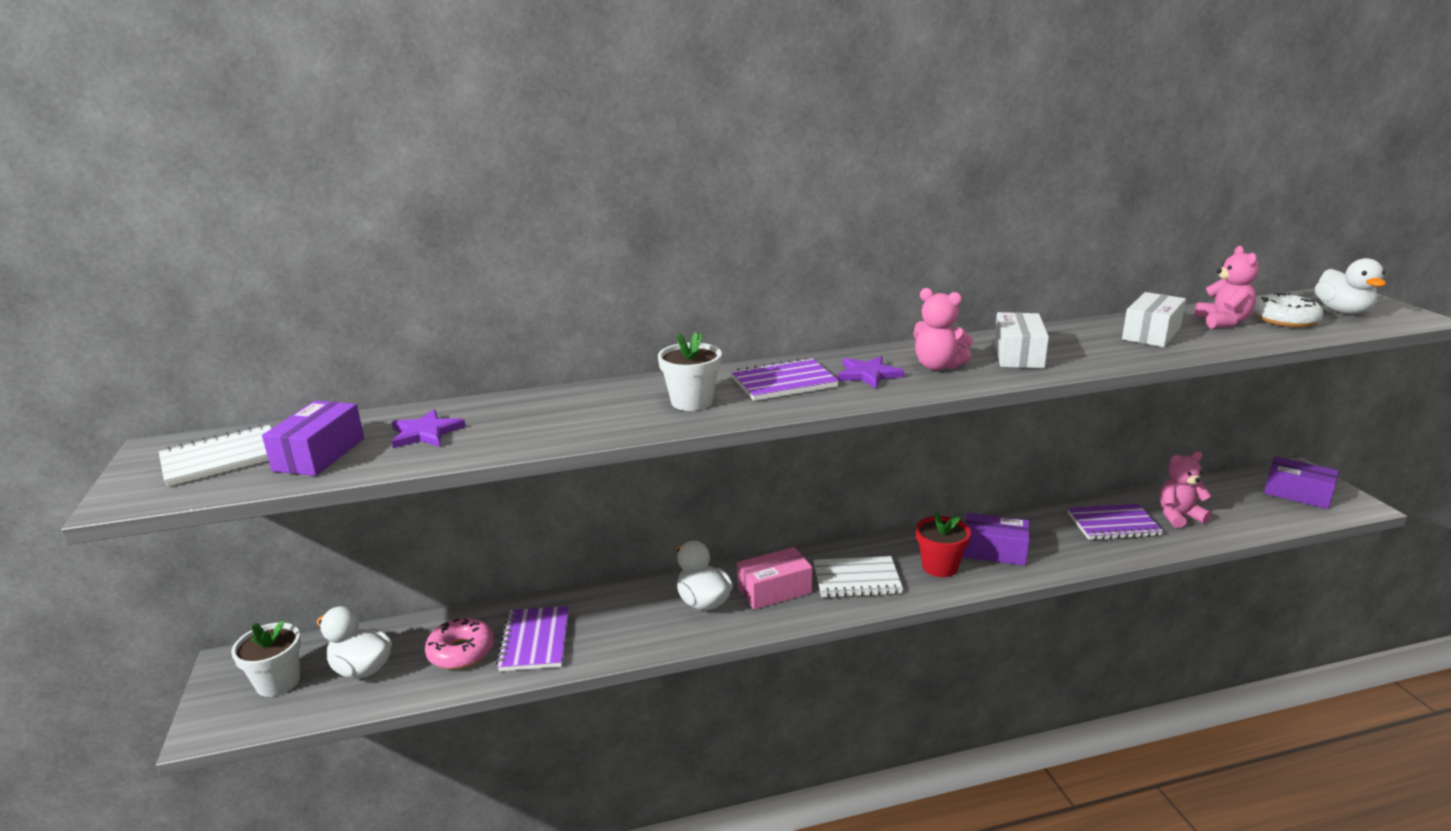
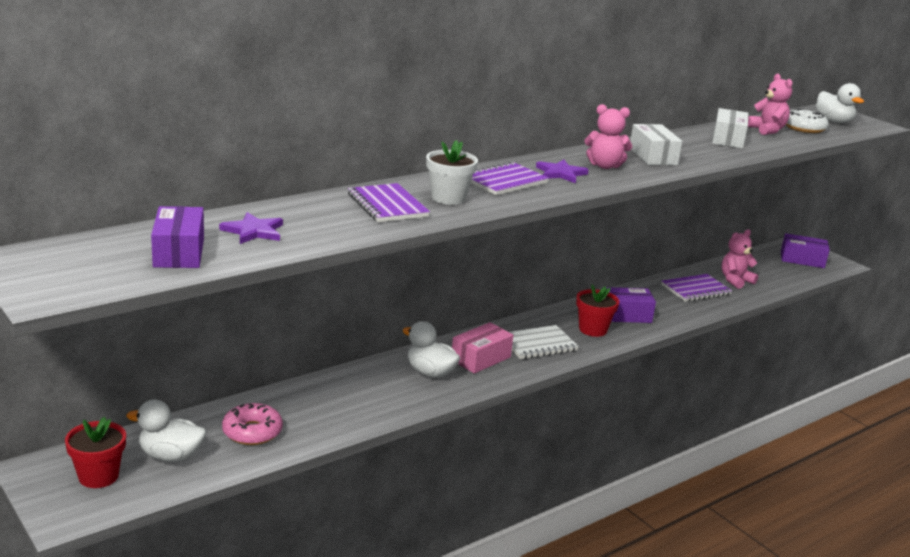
camera: 25 degrees left, 0 degrees up
white notebook [159,424,271,487] -> none
white flower pot [231,620,301,697] -> red flower pot [65,417,126,488]
purple notebook [496,606,569,671] -> purple notebook moved to [348,183,430,222]

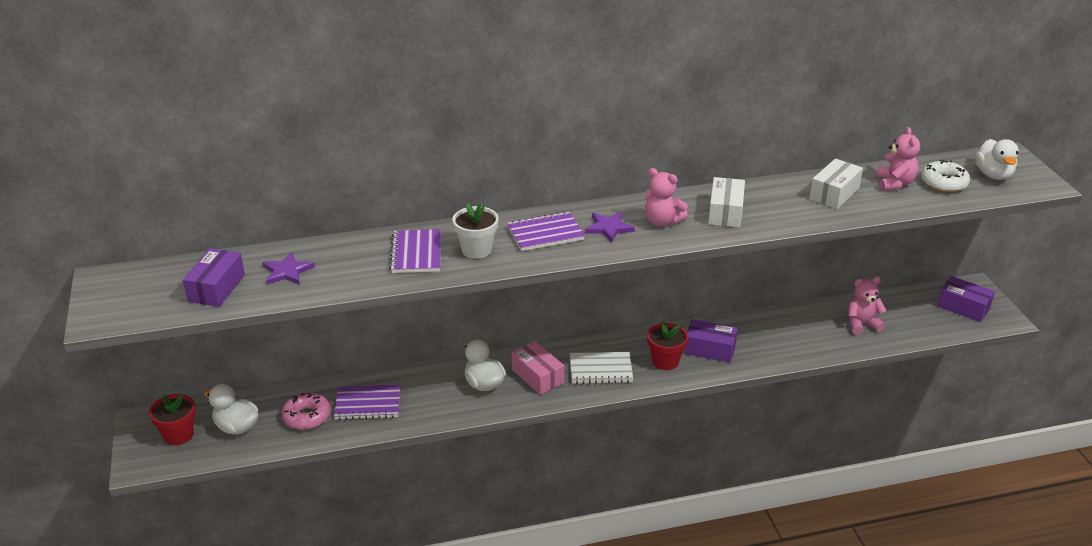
camera: 25 degrees right, 10 degrees up
pink box [452,322,513,373] -> pink box turned 75 degrees clockwise [512,341,564,395]
purple notebook [661,274,732,302] -> purple notebook moved to [334,384,400,420]

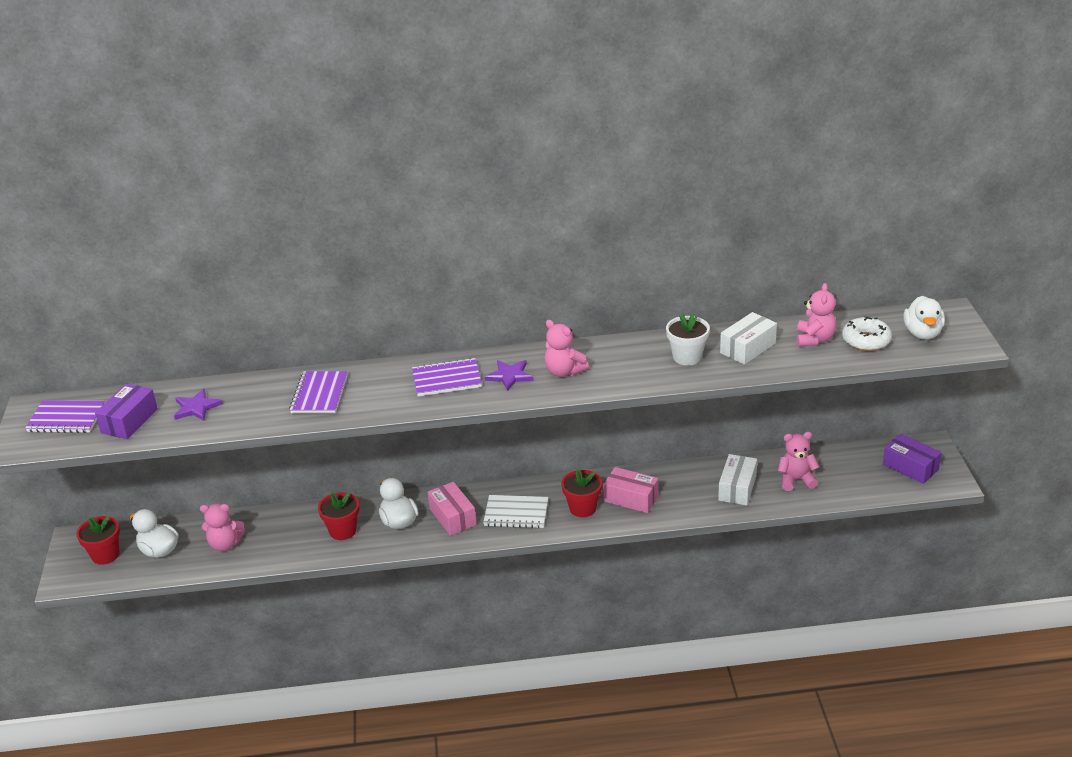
camera: 10 degrees right, 0 degrees up
pink donut [281,392,331,430] -> pink teddy bear [200,503,245,551]
purple notebook [334,384,400,420] -> purple notebook moved to [25,400,105,433]
white flower pot [452,203,499,259] -> white flower pot moved to [666,313,710,365]
purple box [684,319,738,363] -> pink box [603,467,658,513]
white box [708,177,745,228] -> white box moved to [718,454,757,505]
none -> red flower pot [318,492,359,540]

